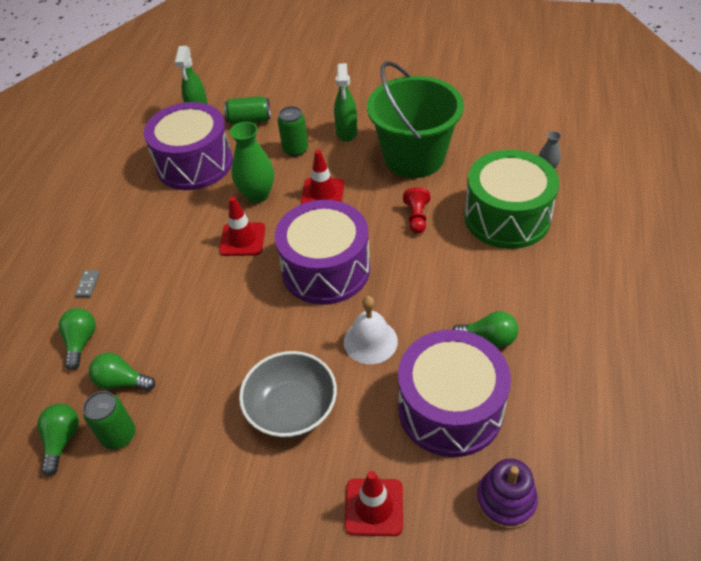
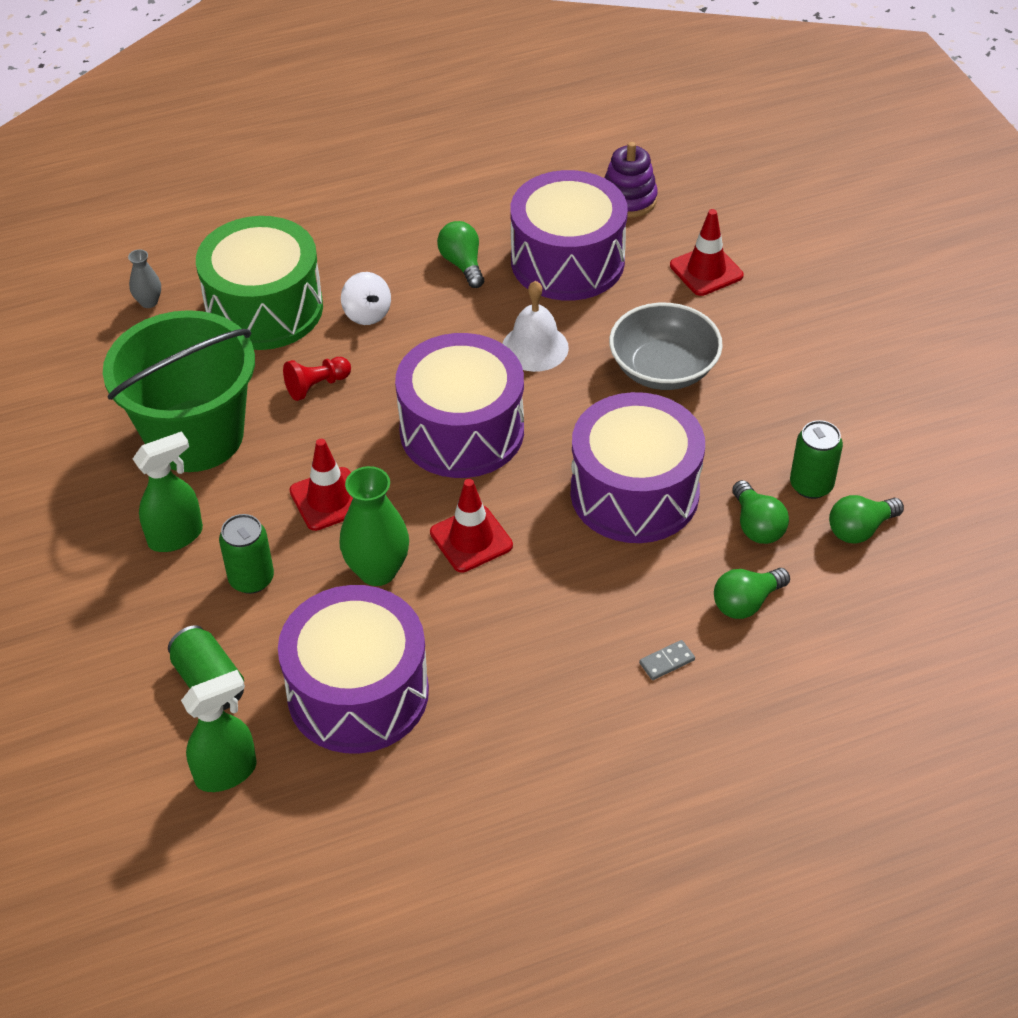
camera: 125 degrees left, 0 degrees up
none -> white spinning top [341,272,391,325]
none -> purple drum [571,392,705,543]

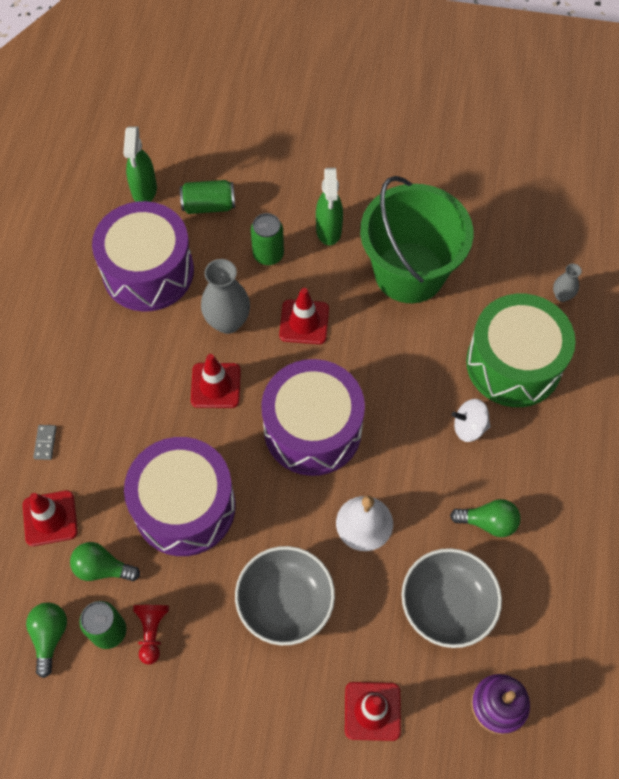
camera: 120 degrees right, 15 degrees up
red pawn [283,357,351,401] -> red pawn moved to [133,605,169,665]
green vase [339,466,409,586] -> grey vase [201,259,250,334]
purple drum [510,170,628,301] -> grey bowl [401,548,502,648]
green light bulb [714,568,790,619] -> red traffic cone [23,490,78,546]

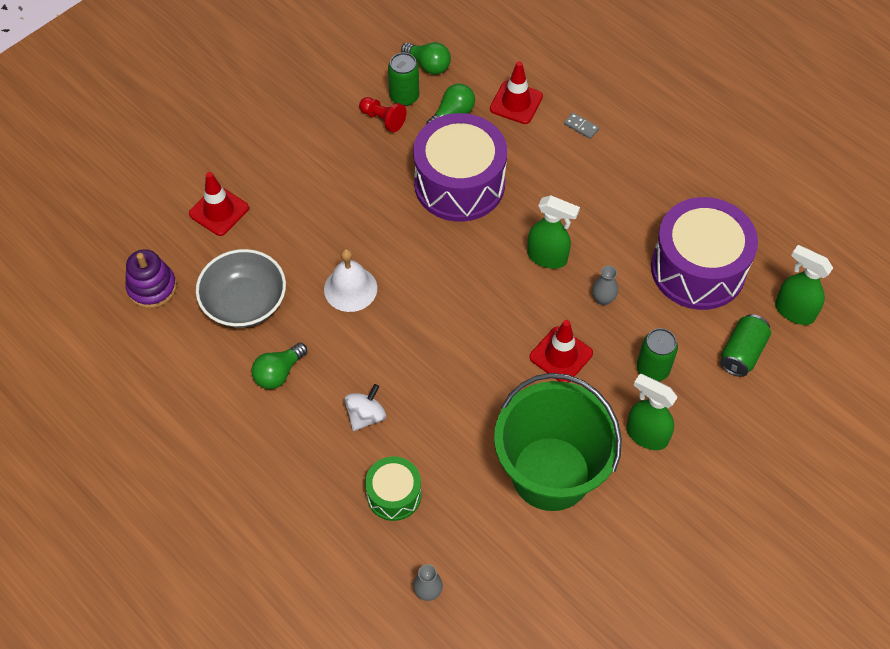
camera: 125 degrees right, 5 degrees down
red traffic cone [191,354,241,408] -> green spray bottle [527,195,580,269]
grey vase [201,259,250,334] -> grey vase [592,265,618,305], size x0.52
grey bowl [235,546,335,645] -> none
purple drum [261,359,365,476] -> none
green drum [466,294,576,407] -> green drum [365,456,422,521], size x0.52

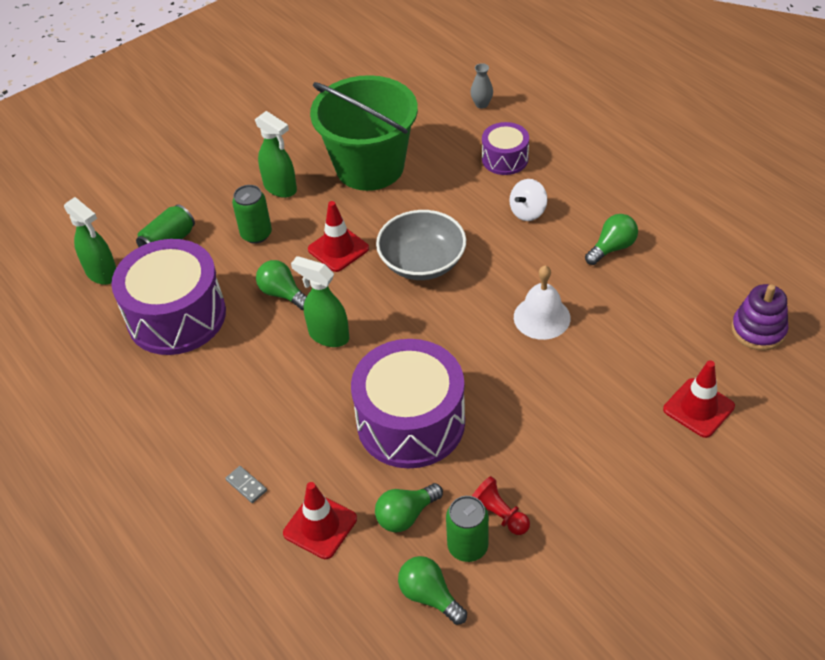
camera: 170 degrees left, 10 degrees down
grey bowl [196,249,286,328] -> grey bowl moved to [376,210,466,280]
green drum [365,456,422,521] -> purple drum [482,122,529,175]
grey vase [592,265,618,305] -> green light bulb [256,260,307,310]

